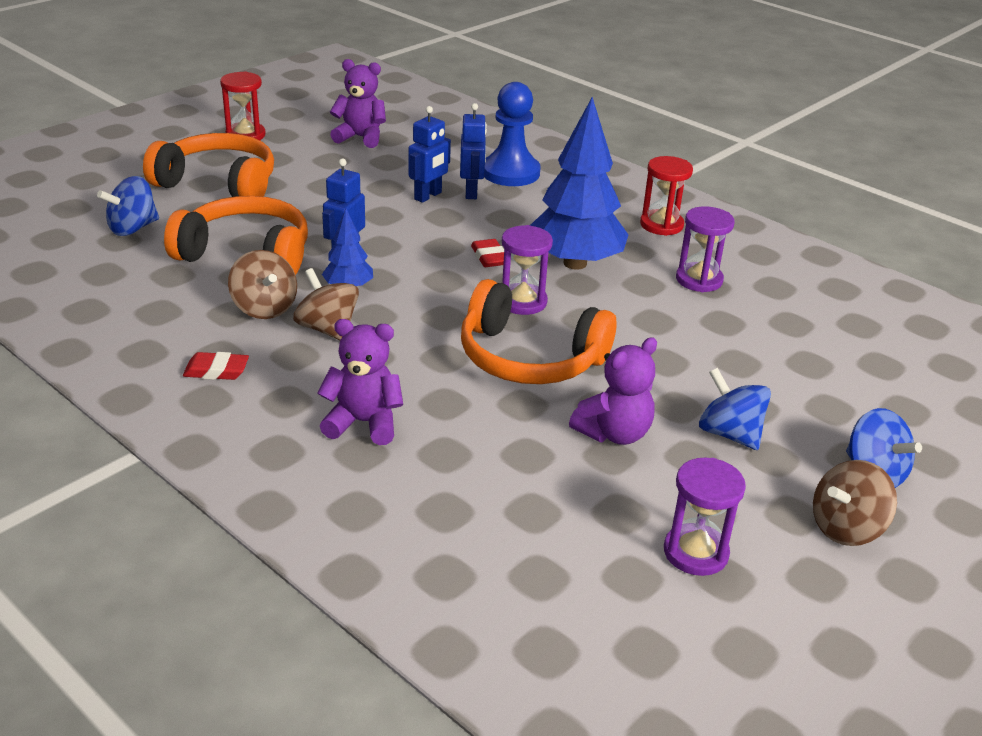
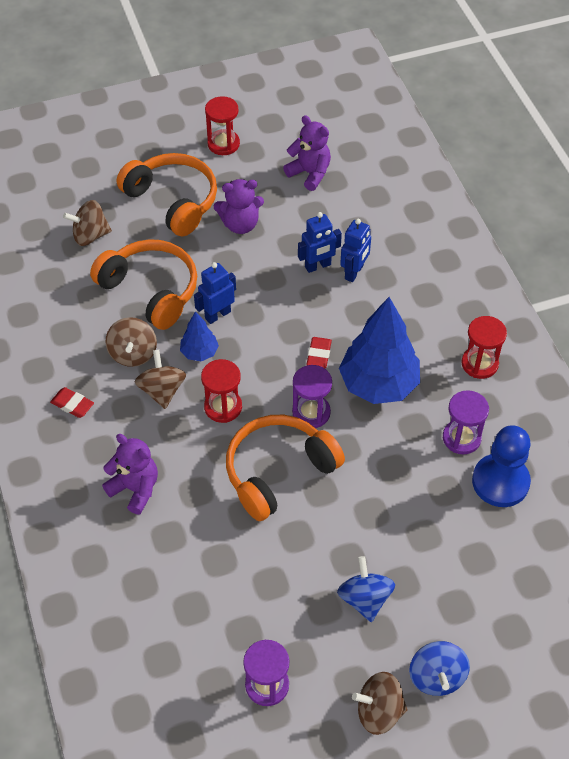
camera: 30 degrees right, 20 degrees up
blue spinning top [97,176,159,236] -> brown spinning top [63,200,112,246]
orange headphones [461,279,617,384] -> orange headphones turned 90 degrees clockwise [226,415,345,521]
blue pawn [484,82,541,186] -> blue pawn moved to [472,426,531,507]
purple teddy bear [569,337,657,445] -> purple teddy bear moved to [214,179,264,234]
none -> red hourglass [201,359,242,423]

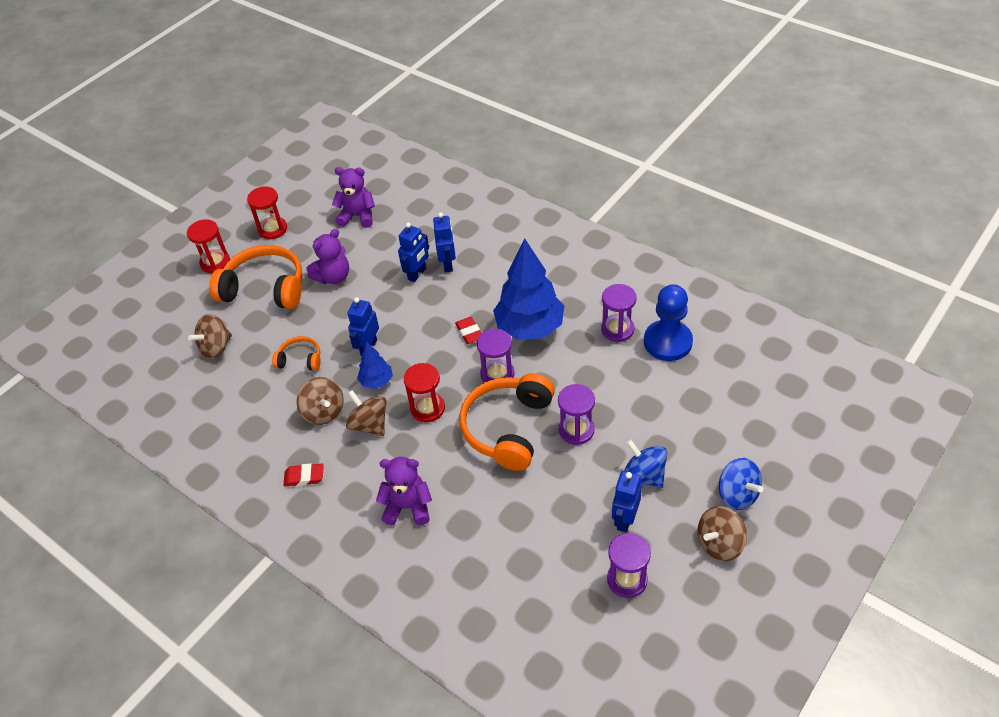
camera: 30 degrees left, 5 degrees down
orange headphones [90,239,197,330] -> orange headphones [272,336,321,371], size x0.50
red hourglass [461,316,507,379] -> red hourglass moved to [187,219,230,273]
none -> purple hourglass [558,384,595,445]
none -> blue robot [612,471,642,532]

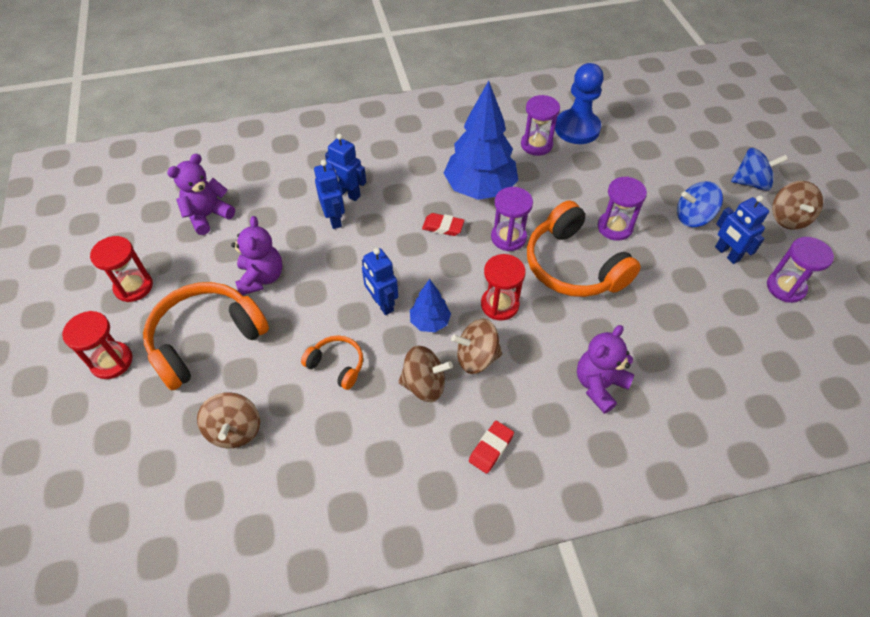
camera: 55 degrees left, 5 degrees up
orange headphones [272,336,321,371] -> orange headphones turned 75 degrees clockwise [301,336,363,390]

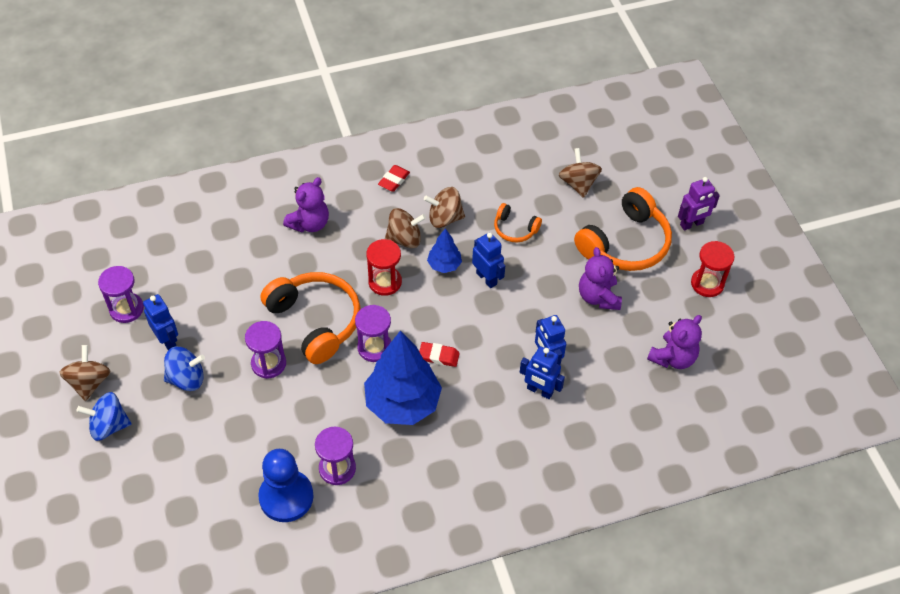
camera: 175 degrees right, 0 degrees up
red hourglass [62,311,133,379] -> purple robot [678,177,720,230]

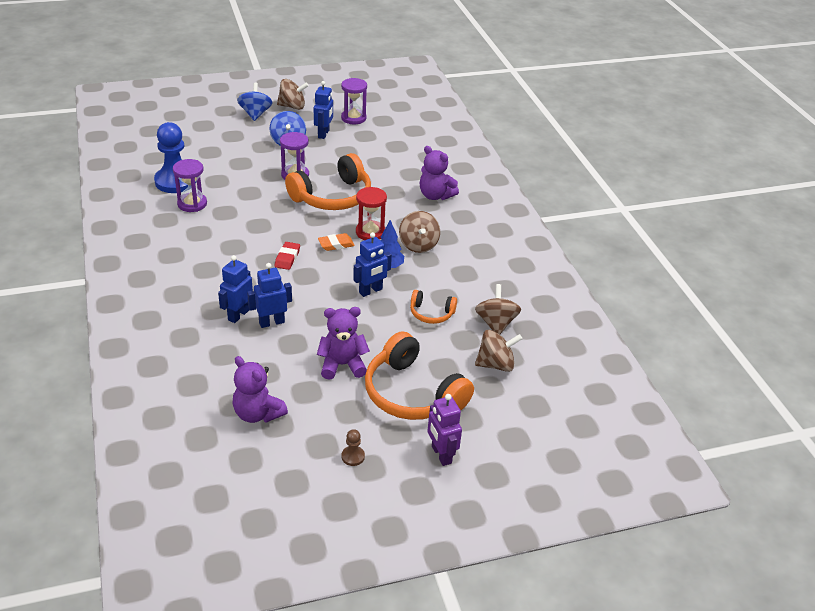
camera: 90 degrees right, 15 degrees down
blue robot [143,294,178,350] -> blue robot turned 45 degrees counterclockwise [314,81,333,139]
purple hourglass [355,305,391,362] -> none
blue tree [364,331,442,425] -> none
red eraser [378,165,410,192] -> none
brown spinning top [424,187,465,228] -> brown spinning top moved to [475,284,521,335]
orange headphones [494,203,542,242] -> orange headphones turned 105 degrees counterclockwise [410,290,457,324]
red hourglass [691,241,734,297] -> brown pawn [342,429,365,466]
none -> orange eraser [318,233,355,251]

